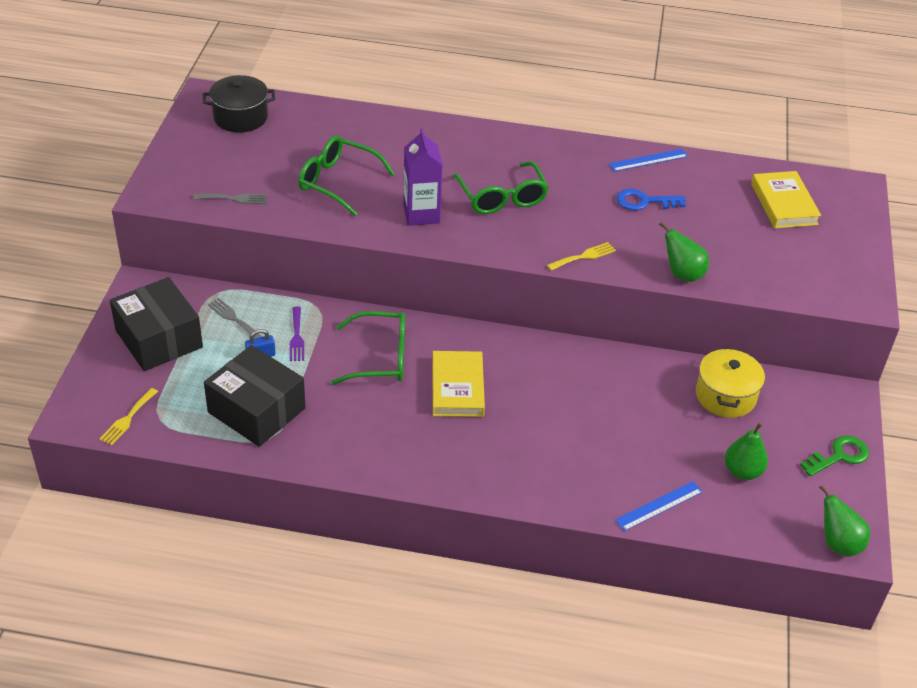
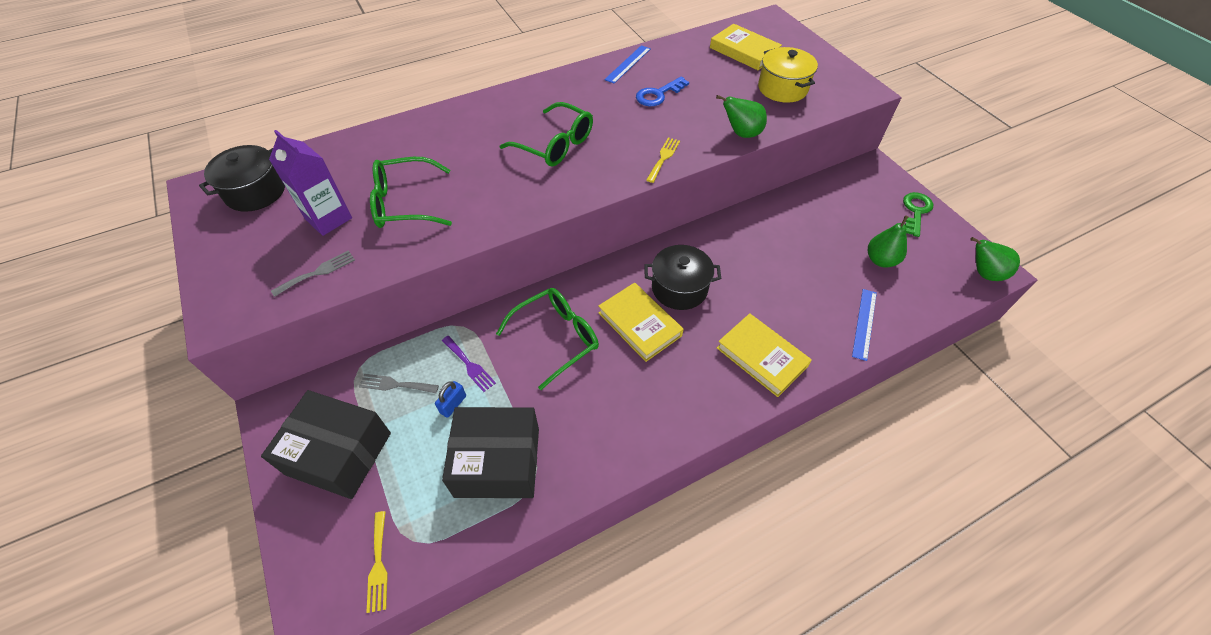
camera: 35 degrees left, 10 degrees up
purple carton [403,128,443,226] -> purple carton moved to [269,130,352,236]
yellow pot [696,347,765,418] -> yellow pot moved to [758,47,818,103]
none -> black pot [644,245,721,310]
none -> yellow book [717,313,812,397]

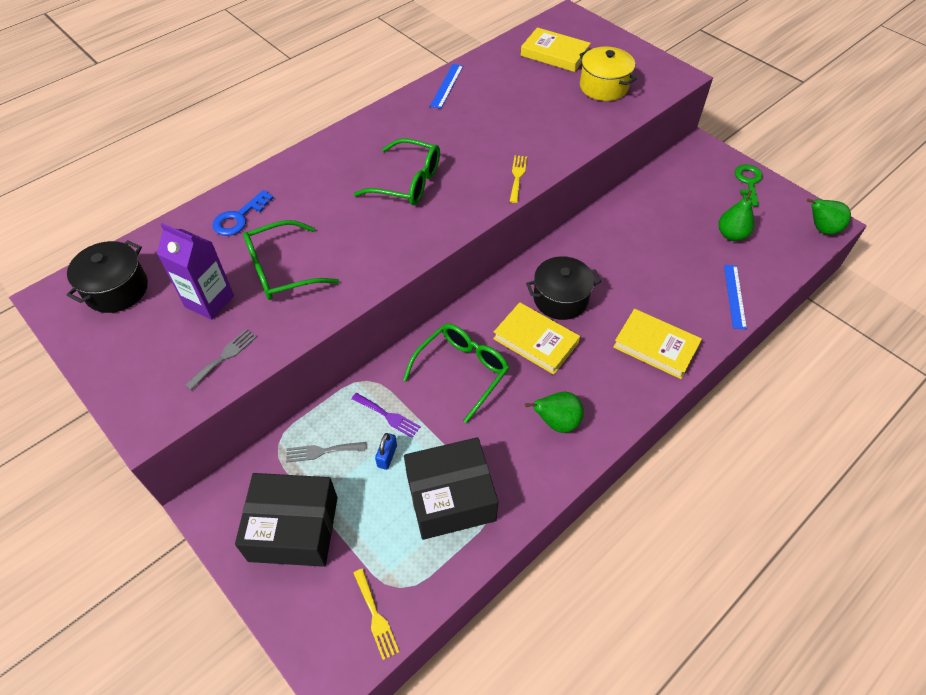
camera: 15 degrees left, 0 degrees up
blue key [636,77,689,106] -> blue key moved to [212,190,274,236]
green pear [716,95,767,138] -> green pear moved to [525,392,584,433]

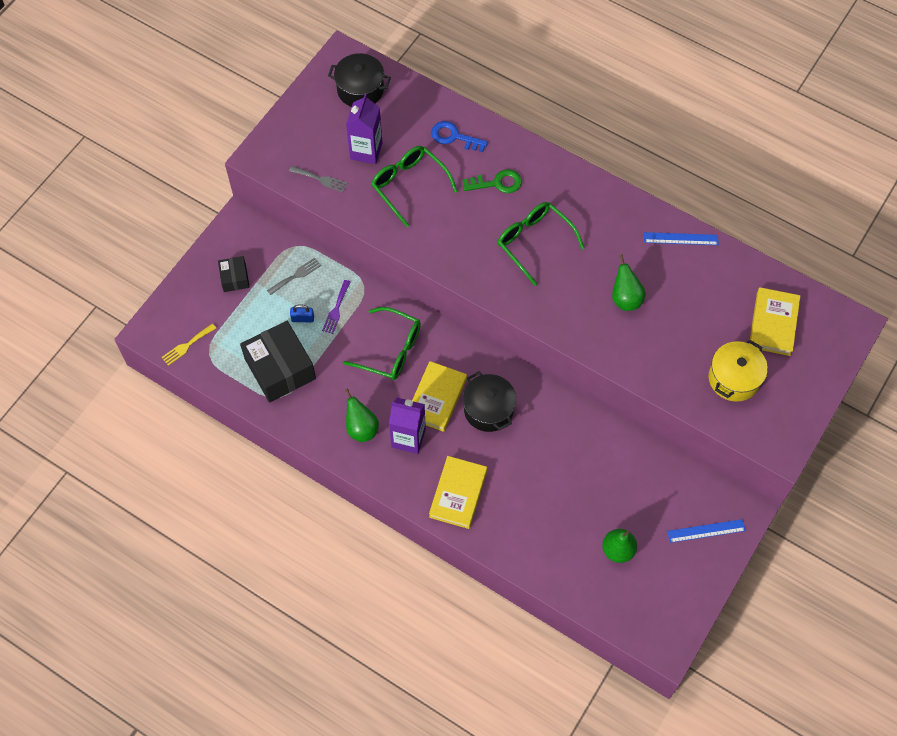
camera: 75 degrees right, 10 degrees up
black box [235,473,338,567] -> black box [218,256,249,292], size x0.51
grey fork [286,442,367,463] -> grey fork turned 75 degrees clockwise [267,258,321,295]
green glasses [354,138,440,205] -> green glasses turned 135 degrees clockwise [497,202,585,286]
yellow fork [510,155,527,203] -> none
blue ruler [724,265,747,330] -> blue ruler moved to [667,519,746,543]
green key [735,164,763,206] -> green key moved to [463,169,522,193]
green pear [807,199,851,235] -> green pear moved to [612,254,646,311]
none -> purple carton [389,398,426,454]

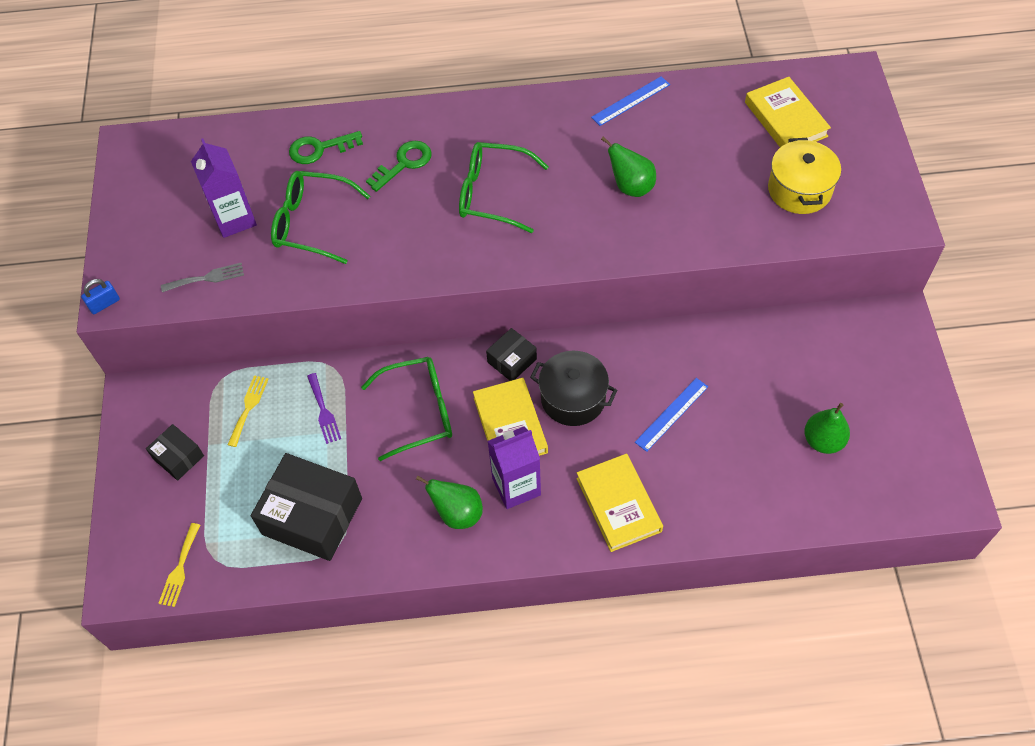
camera: 35 degrees left, 5 degrees down
grey fork [267,258,321,295] -> yellow fork [228,375,269,447]
blue padlock [290,304,314,323] -> blue padlock moved to [81,279,120,314]
black pot [328,53,391,107] -> none
blue key [431,121,488,152] -> green key [289,131,363,164]
blue ruler [667,519,746,543] -> blue ruler moved to [635,378,708,452]
none -> black box [486,328,537,381]

